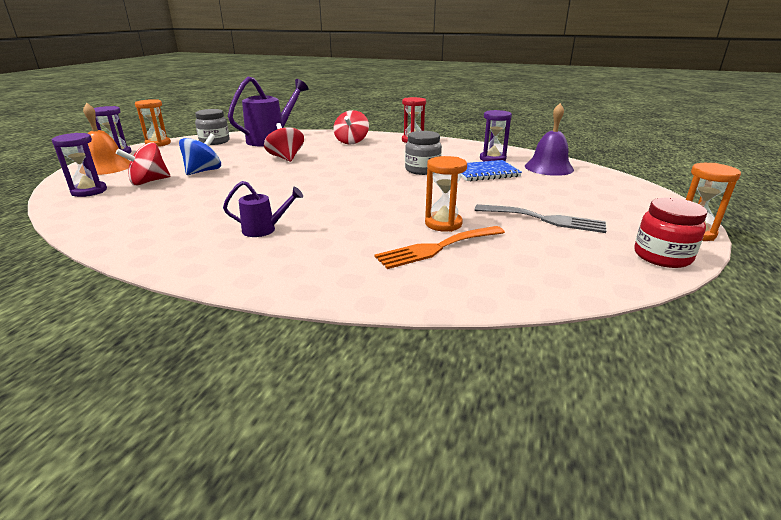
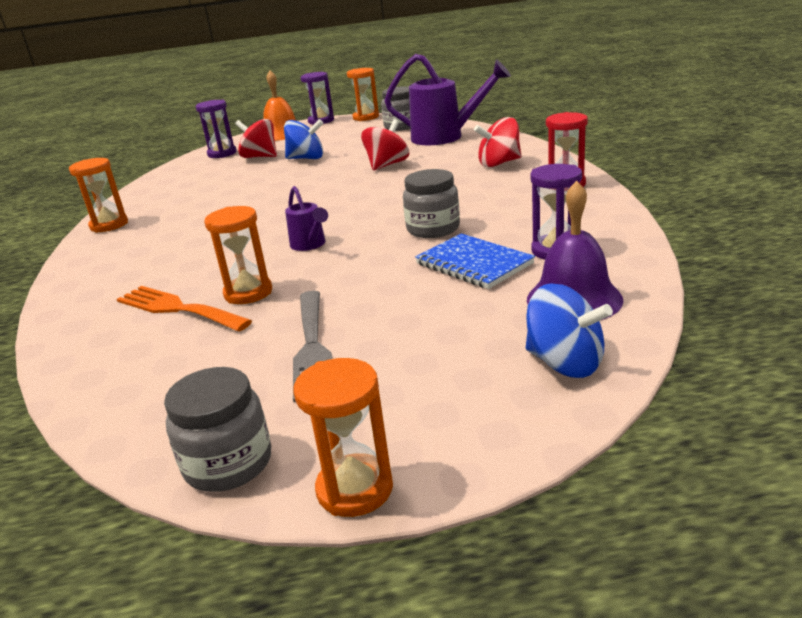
camera: 65 degrees right, 0 degrees up
purple watering can [223,181,303,237] -> purple watering can moved to [285,186,328,251]
red jar [634,198,707,268] -> grey jar [164,367,271,492]
none -> orange hourglass [69,158,128,233]
none -> blue spinning top [526,283,613,378]

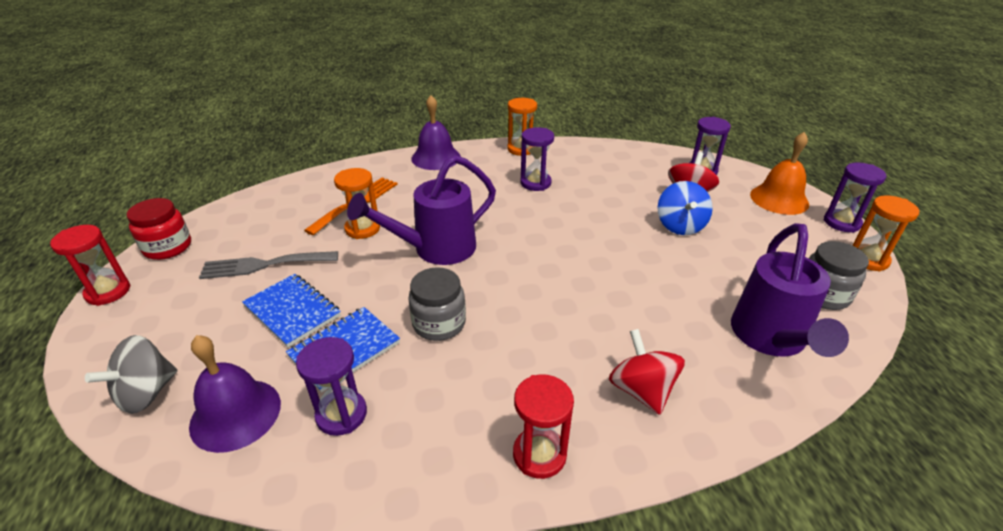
camera: 85 degrees right, 10 degrees up
grey jar [164,367,271,492] -> red jar [127,198,191,260]
purple watering can [285,186,328,251] -> purple watering can [347,155,496,265], size x1.98
orange hourglass [294,358,393,517] -> red hourglass [50,225,131,306]
red spinning top [361,119,409,171] -> none
blue spinning top [526,283,613,378] -> grey spinning top [85,335,177,414]
none -> blue notebook [242,274,341,347]
none -> purple bell [412,95,461,170]
none -> purple hourglass [520,127,554,191]

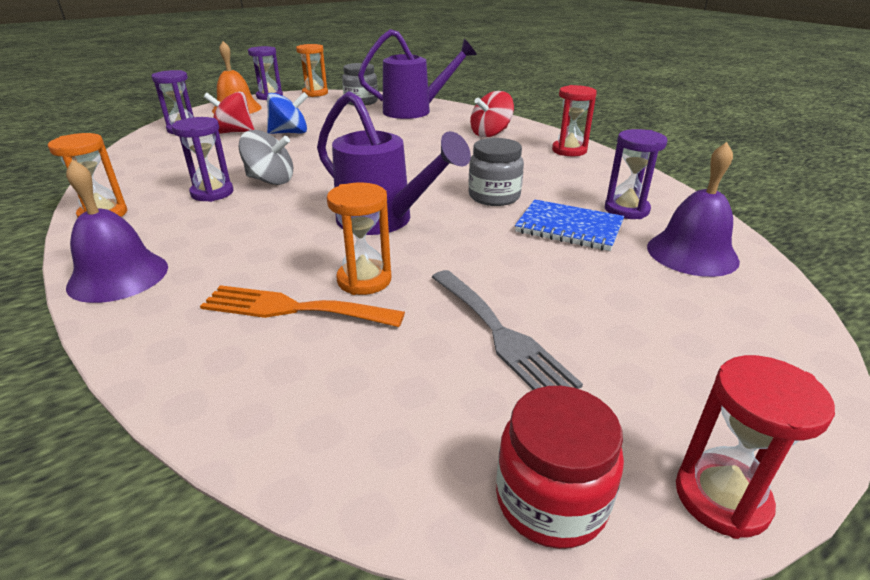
camera: 110 degrees left, 5 degrees down
grey spinning top [85,335,177,414] -> grey spinning top moved to [238,130,293,185]
blue notebook [242,274,341,347] -> none

